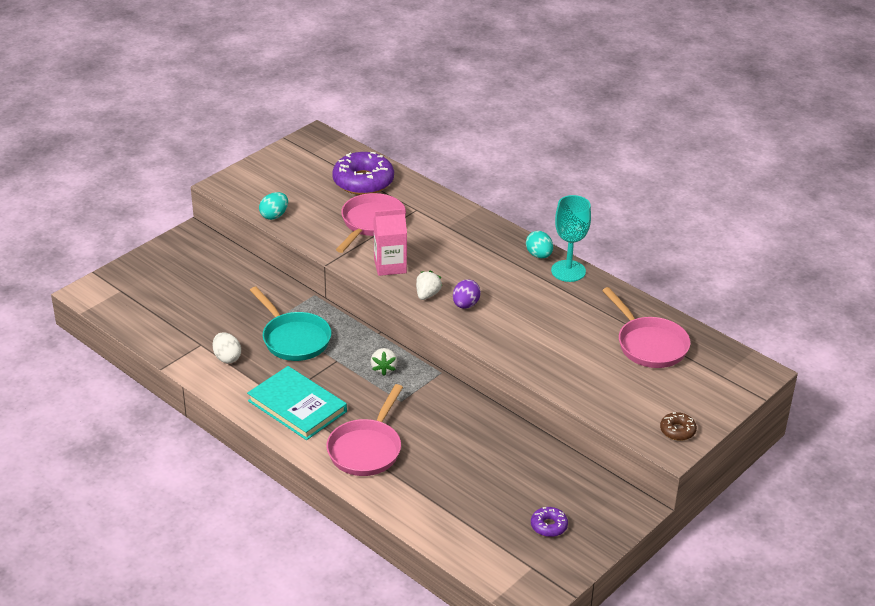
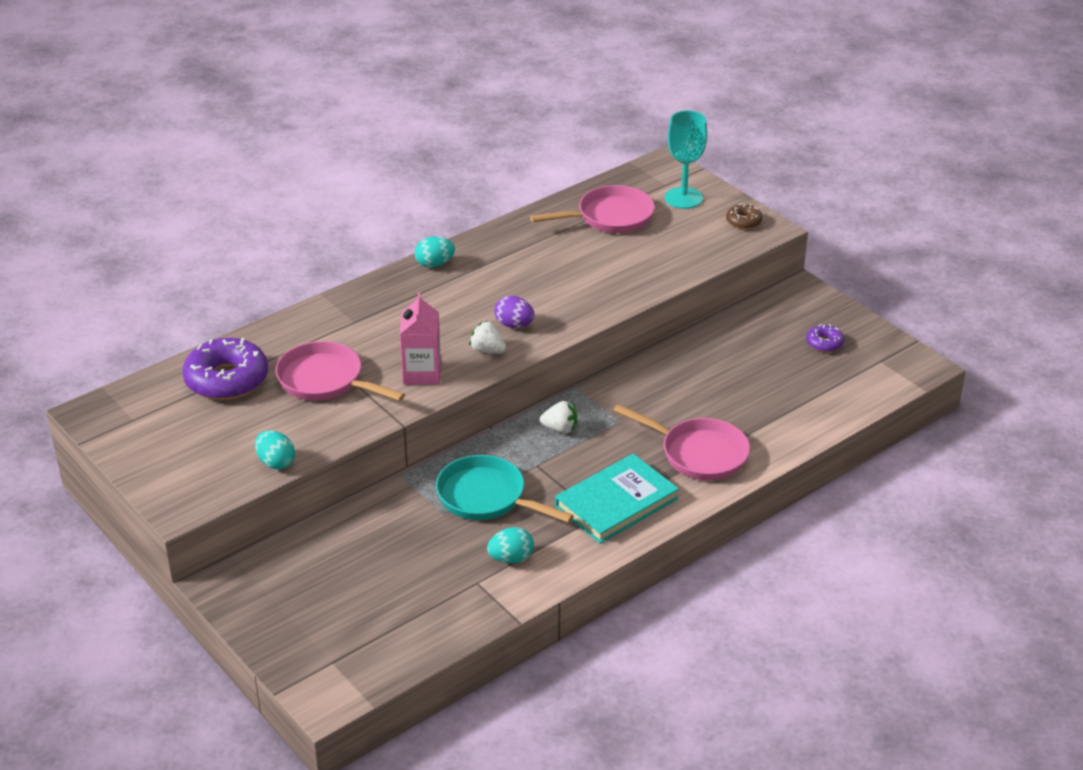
camera: 80 degrees left, 0 degrees up
white egg [213,332,241,363] -> turquoise egg [487,527,534,563]
turquoise pan [250,287,331,361] -> turquoise pan turned 120 degrees counterclockwise [436,455,574,523]
turquoise goblet [551,195,591,282] -> turquoise goblet moved to [665,110,707,209]

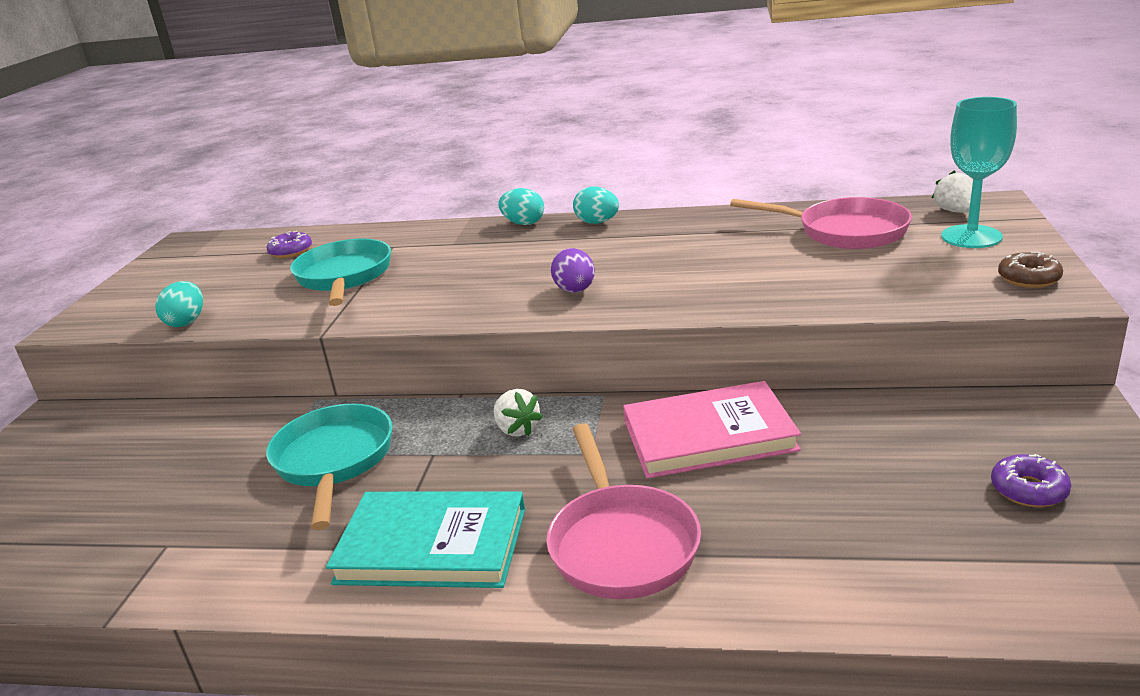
camera: 50 degrees right, 10 degrees down
purple donut [182,338,268,400] -> purple donut [267,231,312,258], size x0.48
pink pan [275,341,405,401] -> turquoise pan [290,239,391,306]
pink carton [400,293,441,385] -> none
white strawberry [469,321,506,353] -> white strawberry moved to [932,170,973,213]
turquoise egg [487,527,534,563] -> turquoise egg moved to [498,188,544,225]
none -> pink book [623,381,801,479]

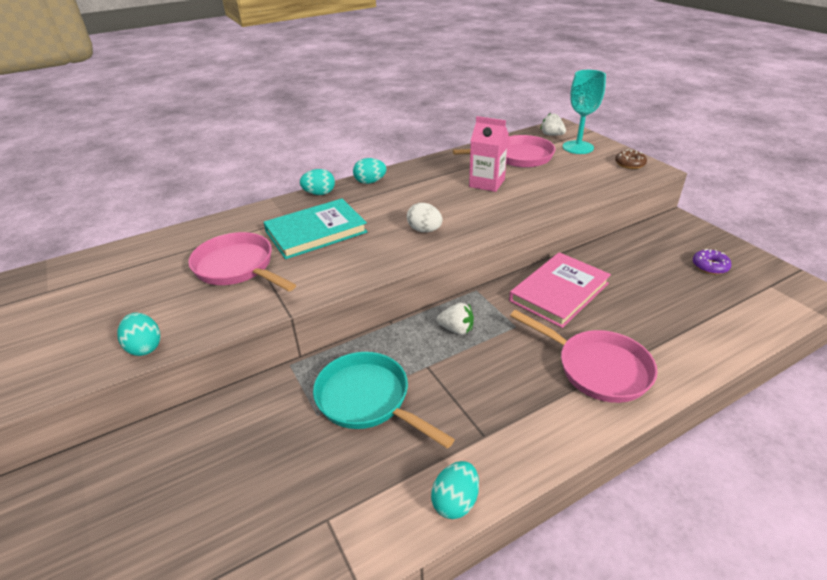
camera: 40 degrees left, 10 degrees up
purple donut [267,231,312,258] -> none
turquoise pan [290,239,391,306] -> pink pan [188,232,296,291]
turquoise book [326,491,525,588] -> turquoise book moved to [263,198,368,259]
purple egg [551,248,595,293] -> white egg [407,203,443,232]
none -> turquoise egg [431,461,479,519]
none -> pink carton [469,116,509,192]

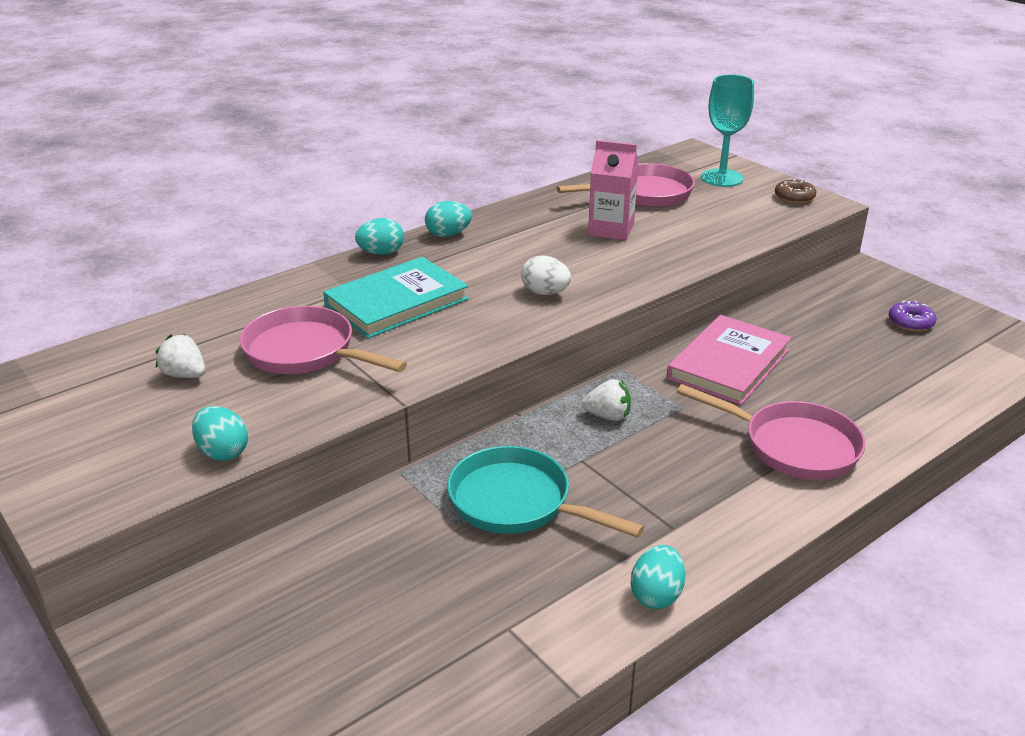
camera: 10 degrees left, 5 degrees down
white strawberry [540,113,566,136] -> white strawberry moved to [155,334,206,378]

